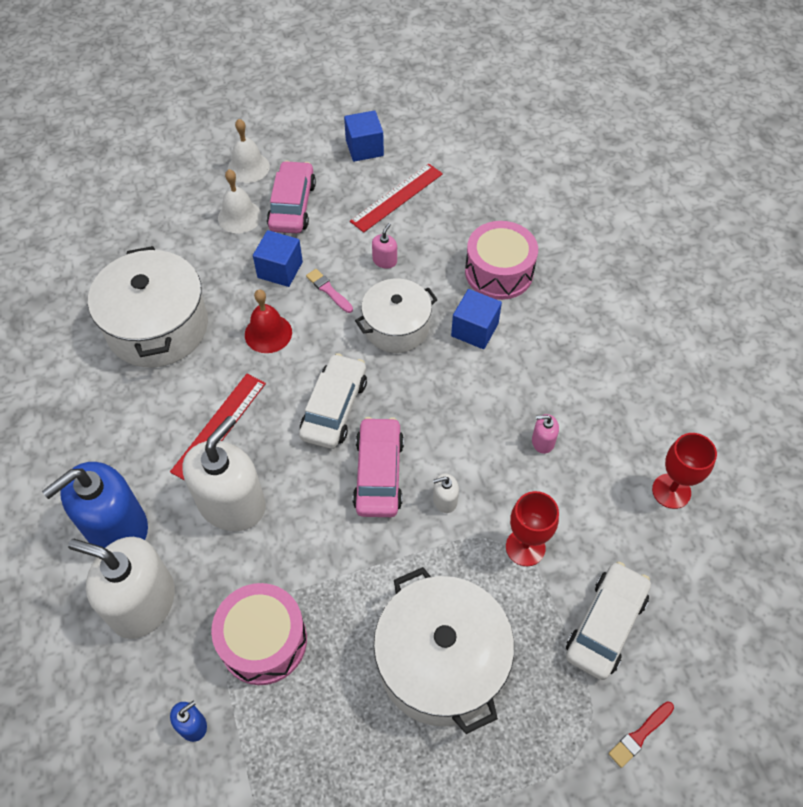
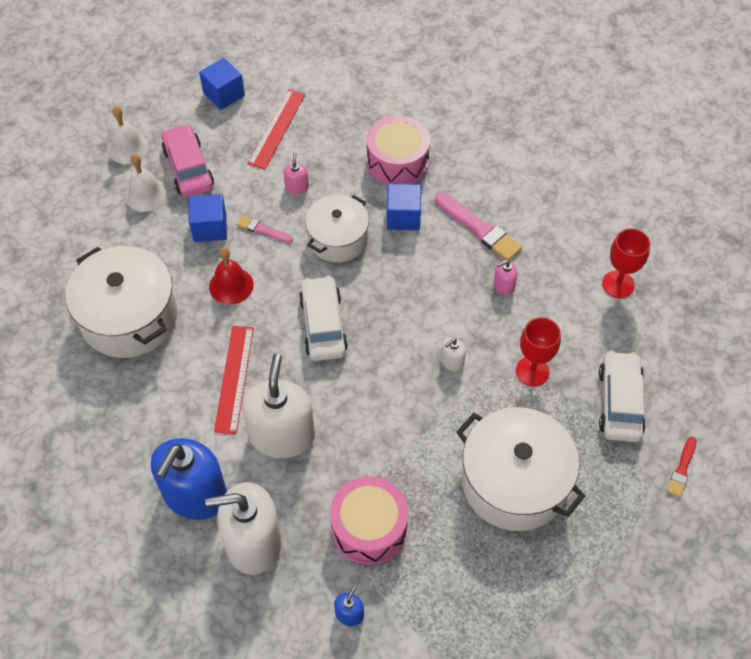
camera: 25 degrees left, 0 degrees up
pink car [353,417,404,517] -> none
none -> pink brush [435,192,522,261]

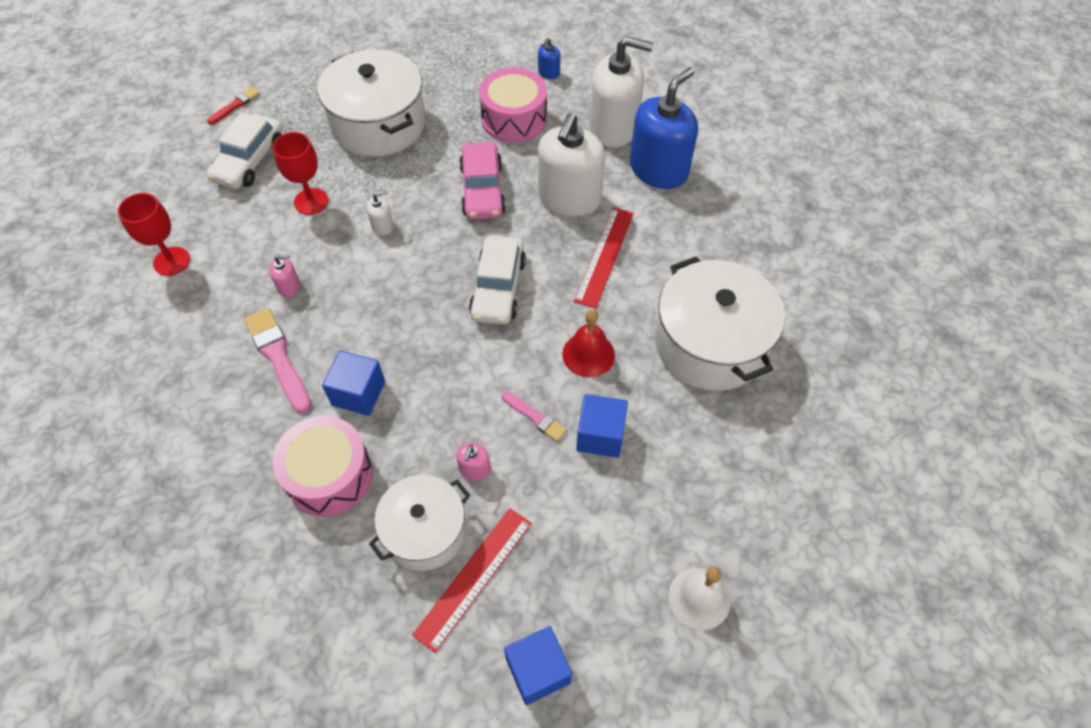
camera: 165 degrees left, 0 degrees up
white bell [125,154,167,212] -> none
pink car [161,124,214,197] -> pink car moved to [459,142,506,220]
white pot [305,195,369,263] -> white pot moved to [369,475,470,571]

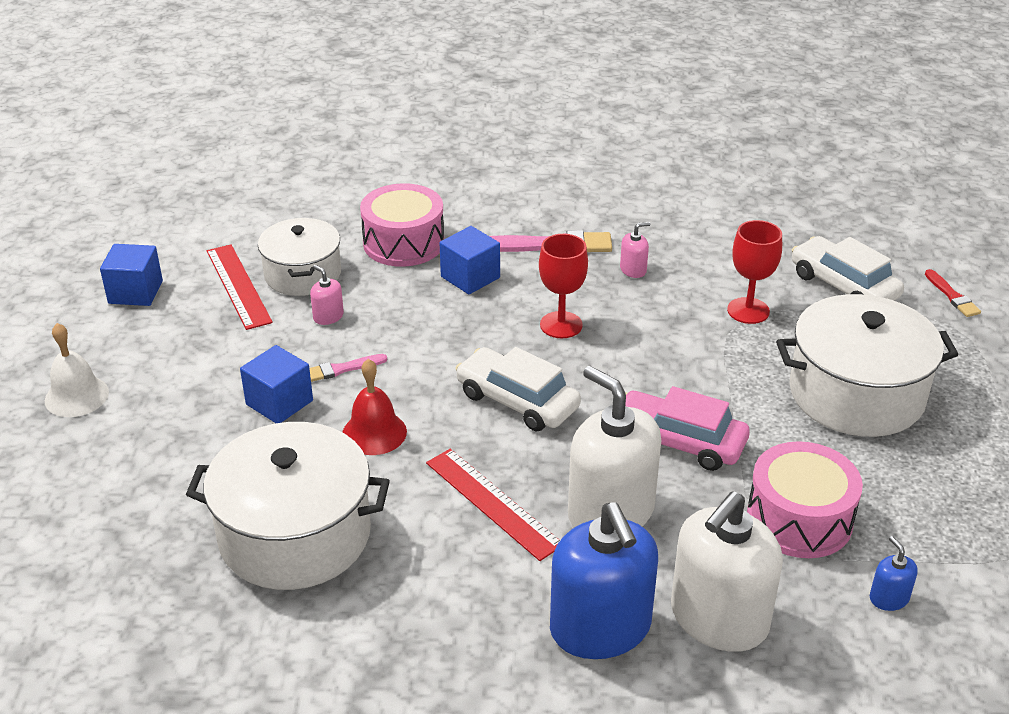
camera: 120 degrees right, 20 degrees down
red goblet [118,193,190,276] -> red goblet moved to [539,234,588,338]
pink soap dispenser [270,255,300,298] -> pink soap dispenser turned 135 degrees counterclockwise [620,222,650,278]
white soap dispenser [366,190,393,235] -> none

